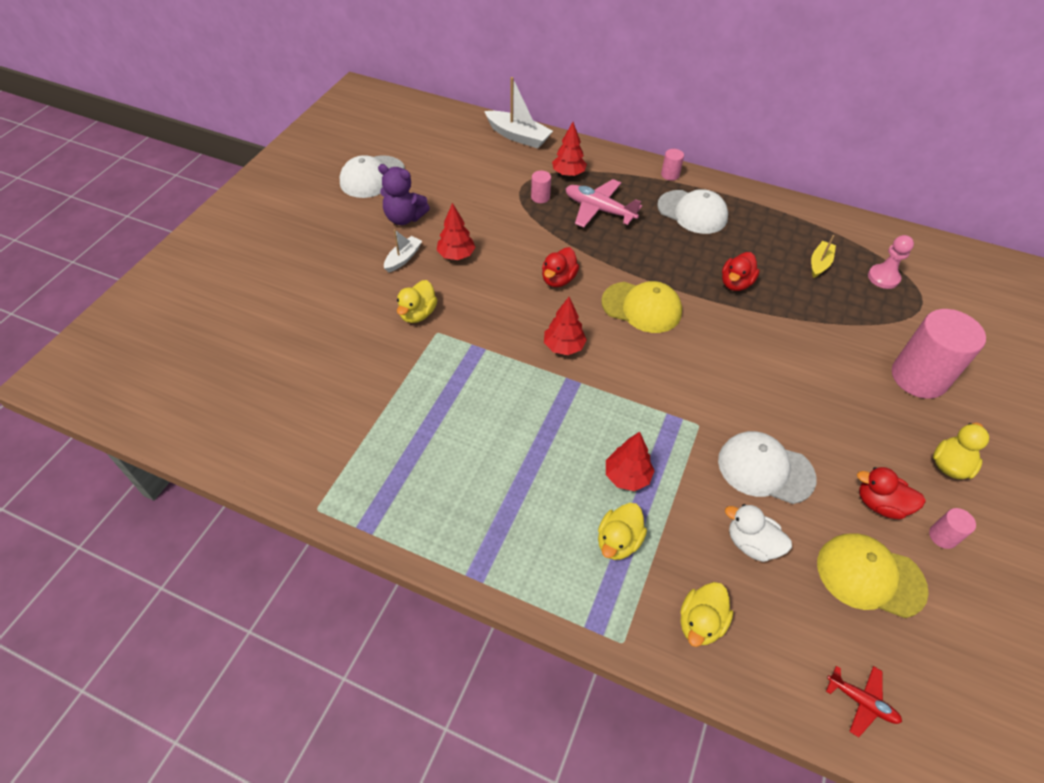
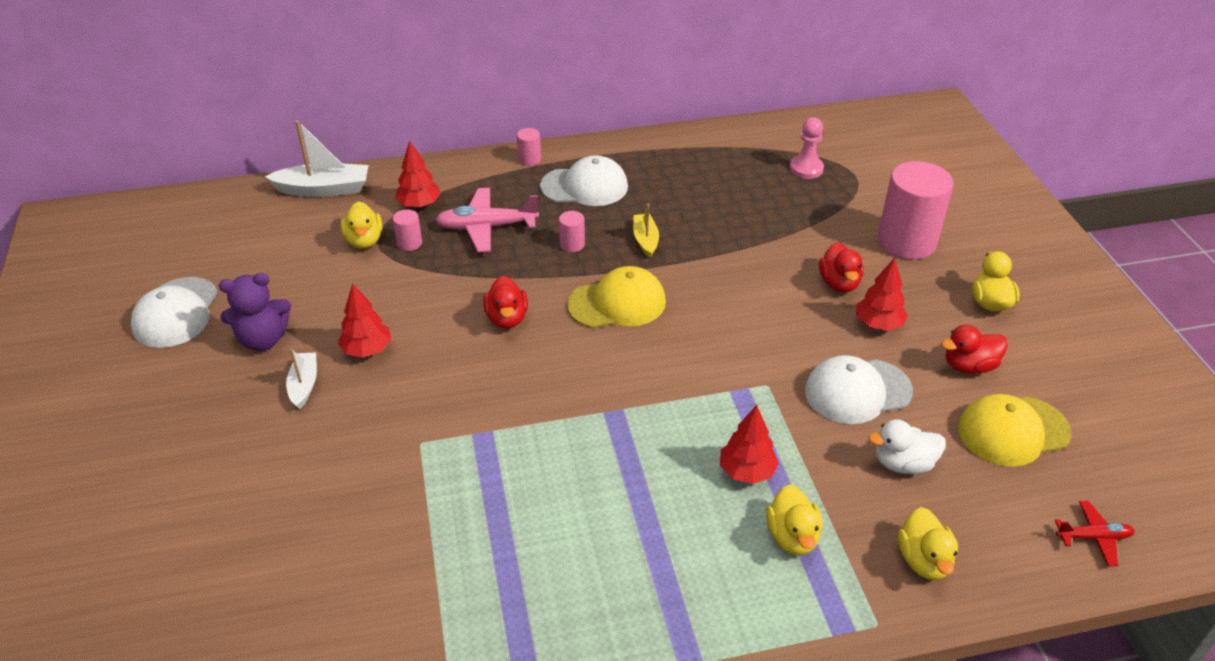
camera: 35 degrees left, 10 degrees down
yellow duck [397,280,437,323] -> yellow duck moved to [341,202,382,248]
red tree [544,297,587,355] -> red tree moved to [856,258,908,331]
red duck [722,252,760,291] -> red duck moved to [819,242,864,293]
yellow boat [811,235,836,278] -> yellow boat moved to [633,204,659,258]
pink cylinder [929,508,976,549] -> pink cylinder moved to [559,211,585,252]

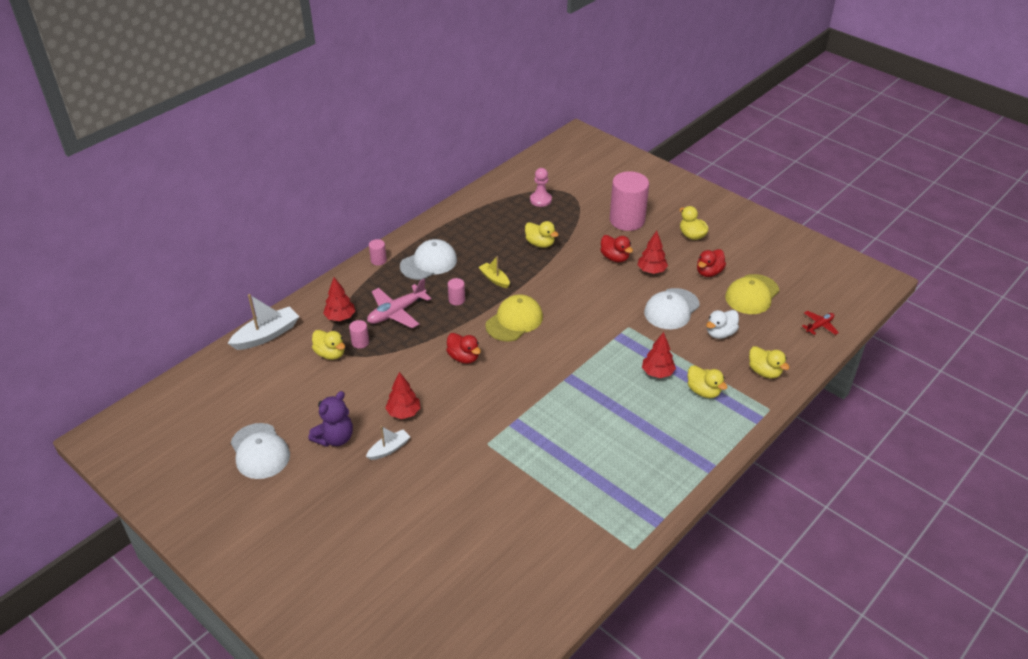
camera: 35 degrees left, 0 degrees up
white boat [286,349,317,409] -> white boat turned 90 degrees clockwise [366,426,410,460]
none -> yellow duck [525,221,559,248]

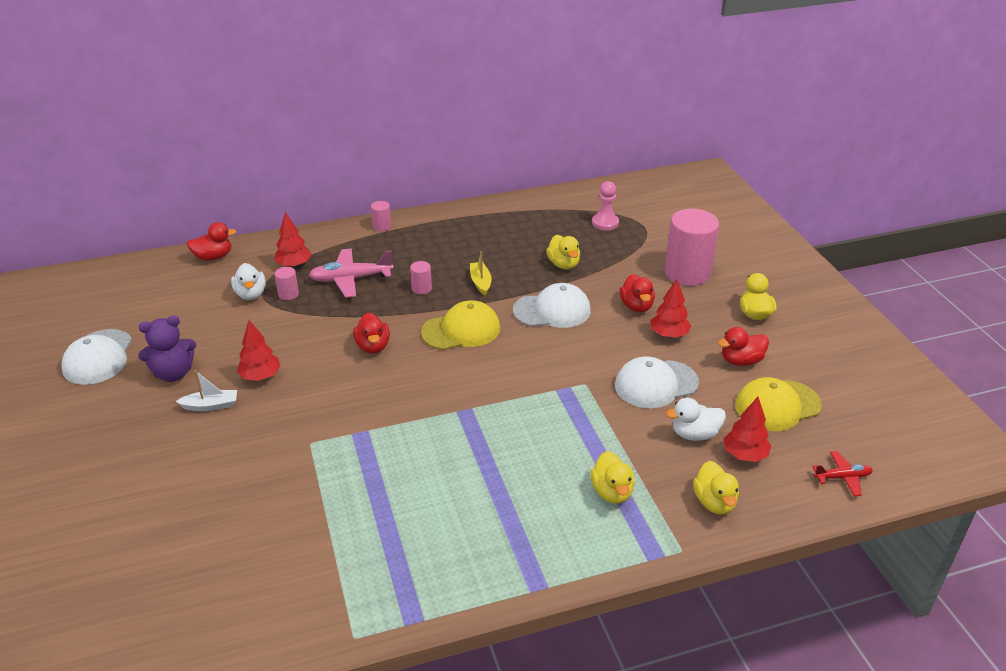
camera: 30 degrees right, 5 degrees down
white boat [228,294,299,350] -> red duck [186,222,237,261]
yellow duck [312,330,345,360] -> white duck [231,263,266,300]
white cap [400,239,457,280] -> white cap moved to [513,283,591,328]
red tree [642,332,676,378] -> red tree moved to [723,397,771,462]

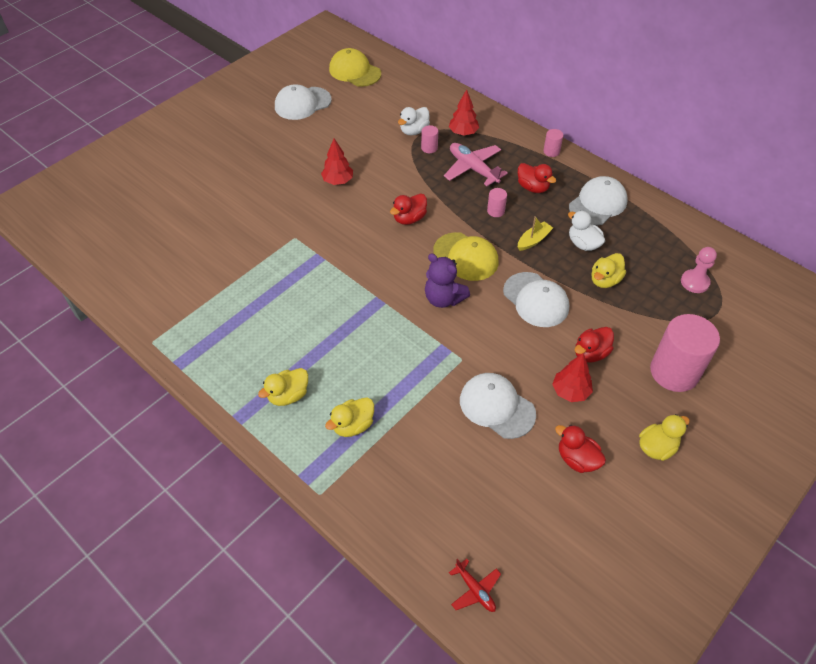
camera: 60 degrees right, 15 degrees up
purple teddy bear [138,316,196,382] -> purple teddy bear moved to [425,253,470,308]
white boat [176,370,237,411] -> none
red duck [186,222,237,261] -> red duck moved to [518,163,556,193]
white duck [666,398,726,441] -> white duck moved to [568,211,605,251]
yellow duck [693,461,739,514] -> yellow duck moved to [258,368,308,406]
red tree [723,397,771,462] -> none
yellow cap [735,377,822,431] -> yellow cap moved to [329,48,381,87]
none -> white cap [569,176,628,226]

